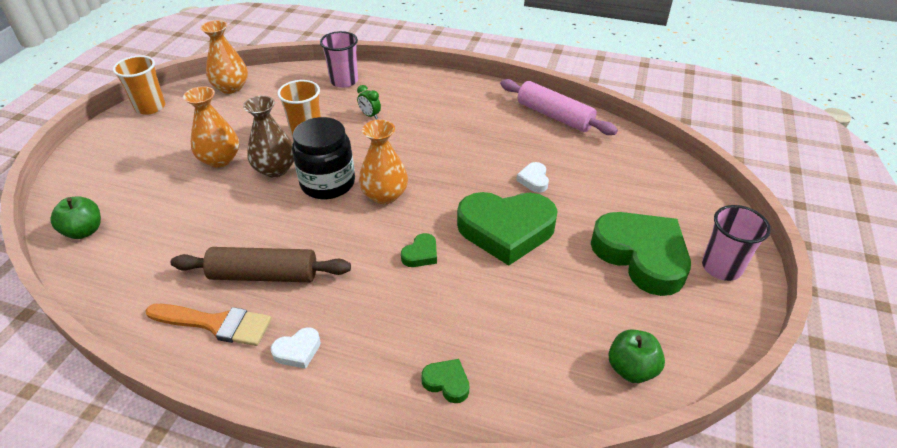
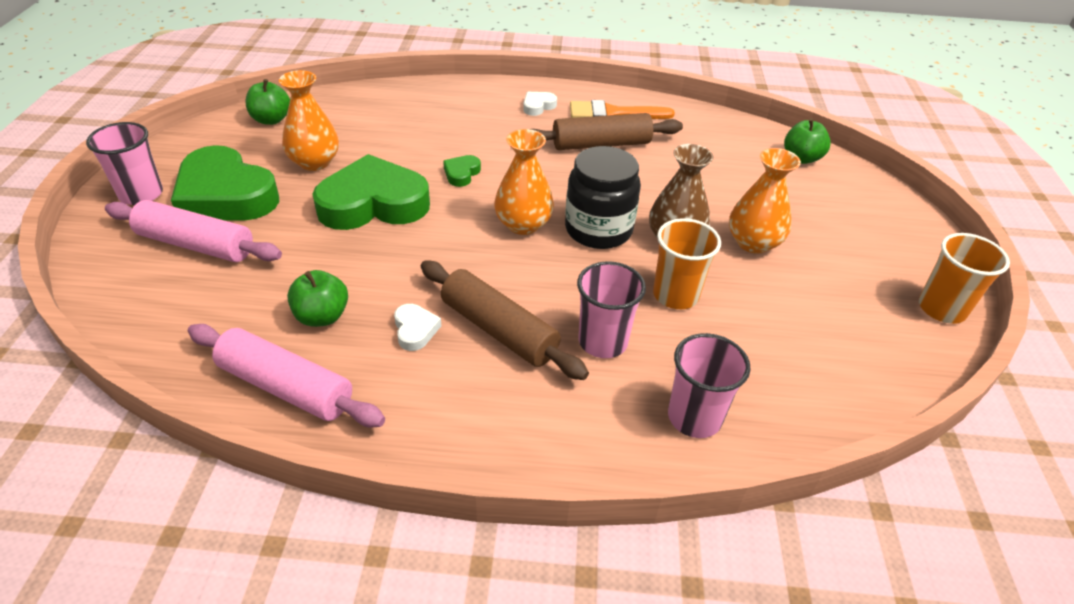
camera: 165 degrees right, 0 degrees up
orange vase [200,20,248,94] -> orange vase moved to [279,70,339,171]
green clock [357,85,381,119] -> pink cup [577,261,646,358]
green heart [421,359,469,403] -> none
white heart [516,162,549,193] -> white heart moved to [394,304,441,351]
none -> pink rolling pin [105,200,282,262]
none -> green apple [287,270,348,327]
none -> brown rolling pin [421,261,589,380]

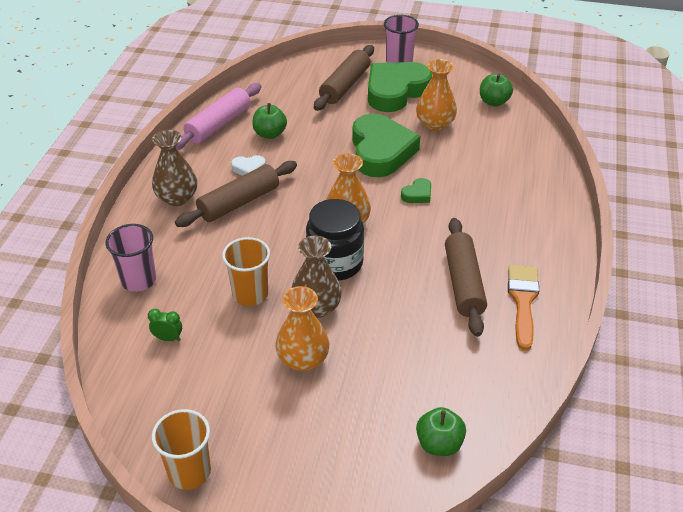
camera: 100 degrees right, 0 degrees up
pink rolling pin [105,200,282,262] -> brown rolling pin [314,45,374,111]
green heart [443,155,481,187] -> green heart turned 105 degrees clockwise [401,178,431,203]
white heart [523,92,557,116] -> none
pink cup [577,261,646,358] -> none
none -> green clock [148,309,182,341]
none -> brown vase [152,130,197,206]

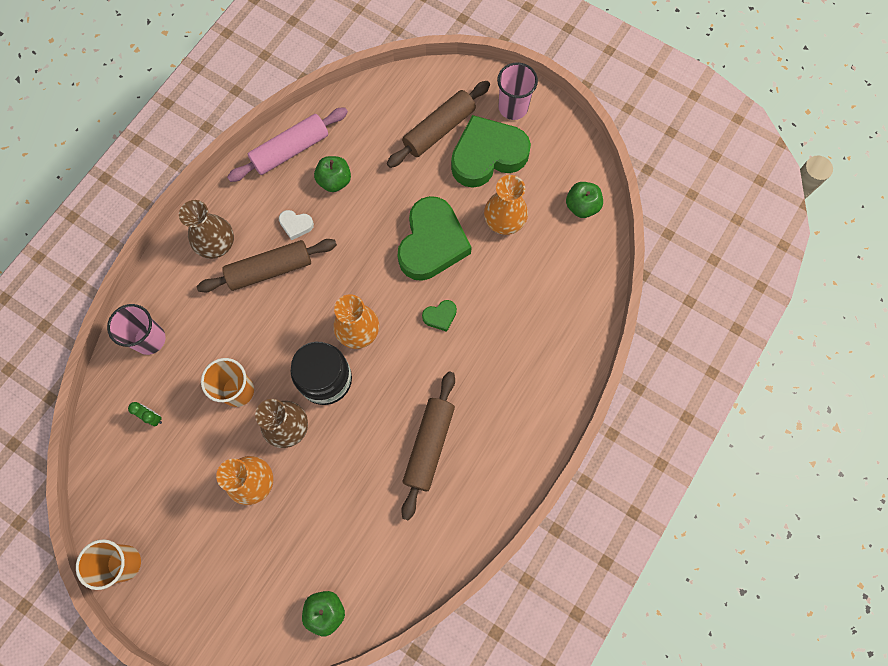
camera: 20 degrees right, 30 degrees up
orange brush [508,265,539,350] -> none

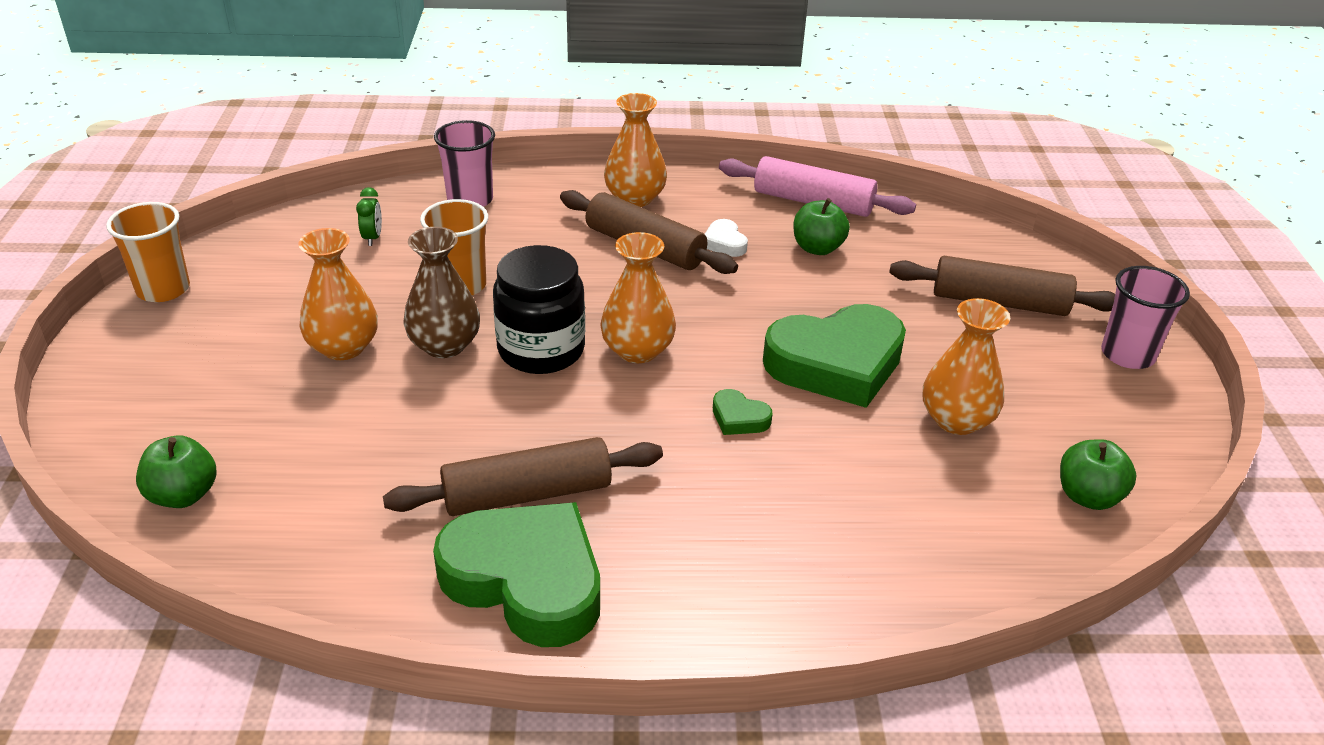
camera: 55 degrees right, 35 degrees down
brown vase [179,200,234,259] -> orange vase [604,93,667,207]
green heart [451,115,531,188] -> green heart moved to [433,502,600,647]

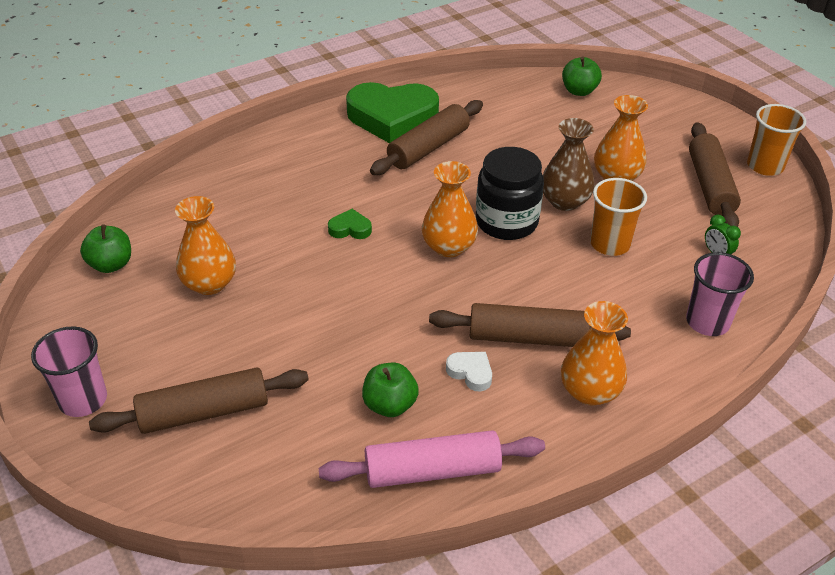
camera: 150 degrees right, 5 degrees up
green heart [763,304,906,408] -> none
none -> brown rolling pin [689,122,741,227]

